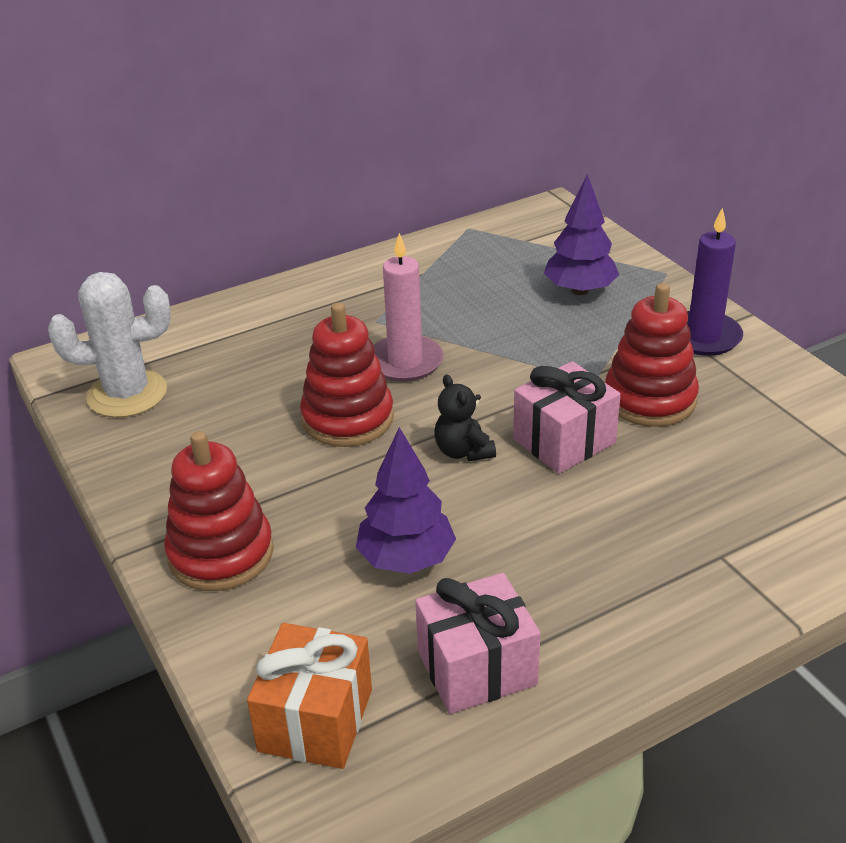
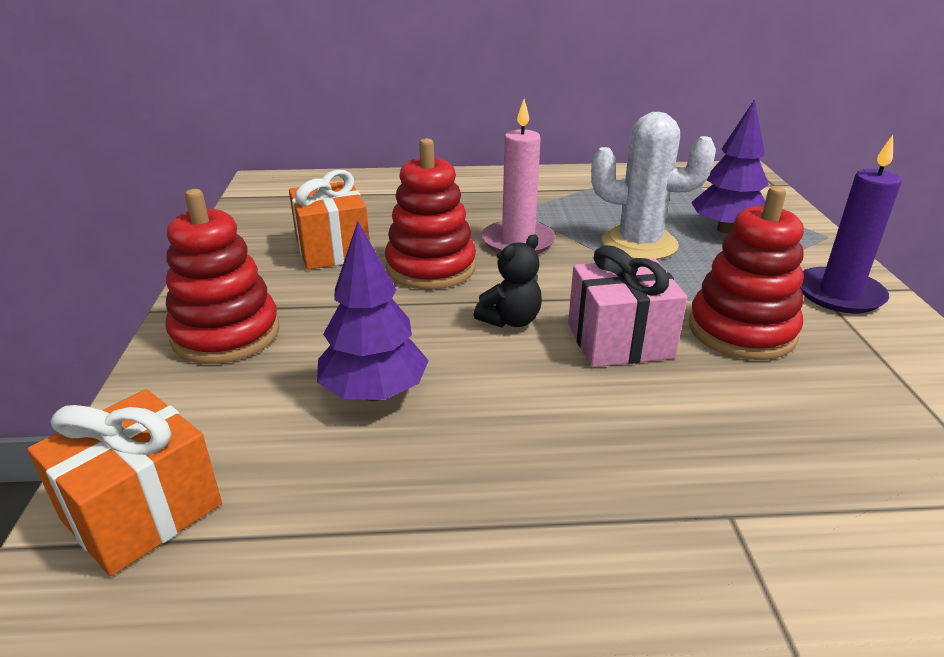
camera: 25 degrees right, 5 degrees down
white cactus [48,272,171,418] -> white cactus moved to [591,112,716,260]
pink gift [415,573,540,714] -> none
black teddy bear [435,374,496,461] -> black teddy bear turned 135 degrees counterclockwise [474,234,542,328]
none -> orange gift [289,170,369,270]

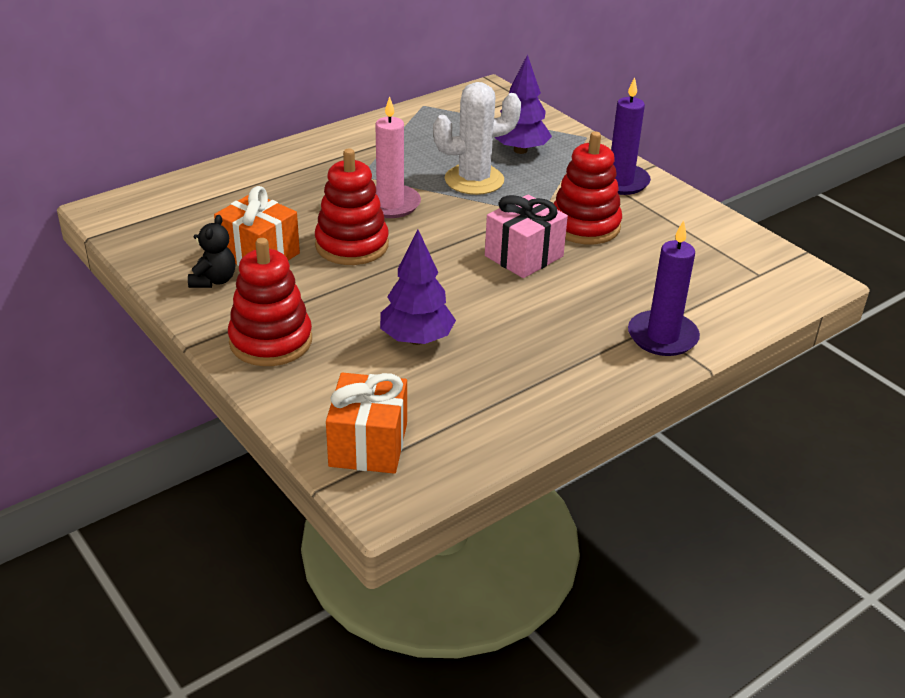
camera: 35 degrees left, 5 degrees up
black teddy bear [474,234,542,328] -> black teddy bear moved to [188,215,236,288]
none -> purple candle [628,220,700,356]

